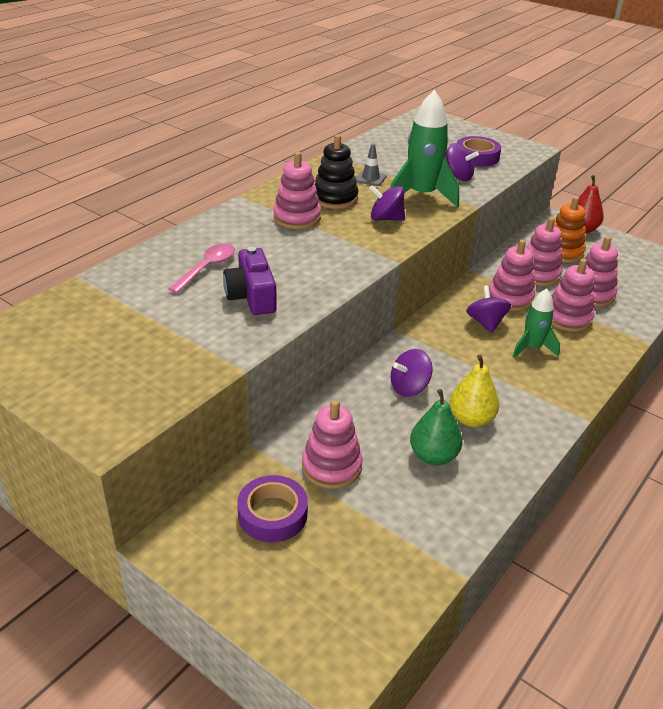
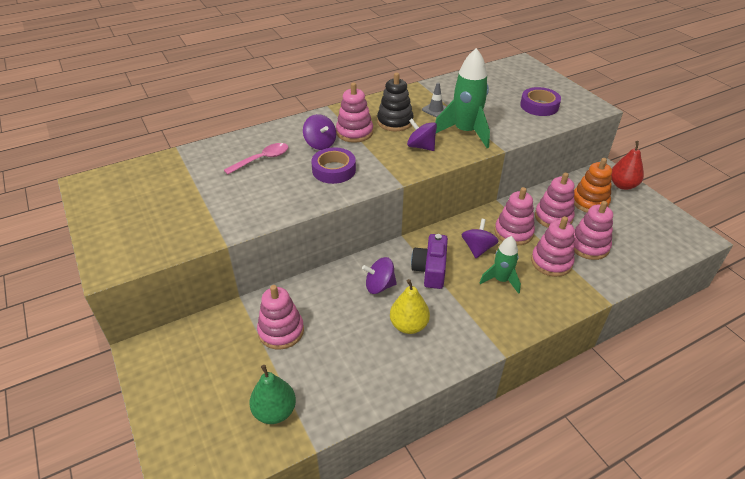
camera: 25 degrees right, 5 degrees up
purple camera [223,247,277,315] -> purple camera moved to [411,234,448,289]
purple tape [237,475,308,542] -> purple tape moved to [311,147,356,184]
green pear [410,389,462,465] -> green pear moved to [249,365,296,424]
purple spinning top [446,143,479,181] -> purple spinning top moved to [303,114,336,150]

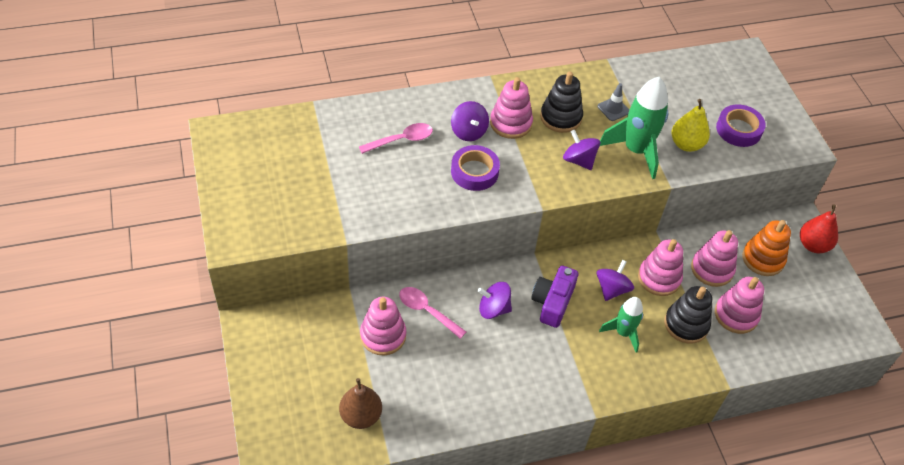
camera: 10 degrees right, 10 degrees up
green pear [249,365,296,424] -> brown pear [339,378,382,429]
yellow pear [390,279,430,334] -> yellow pear moved to [672,99,710,152]
pink stacking toy [531,216,575,277] -> black stacking toy [664,286,712,344]
none -> pink spoon [399,287,466,339]

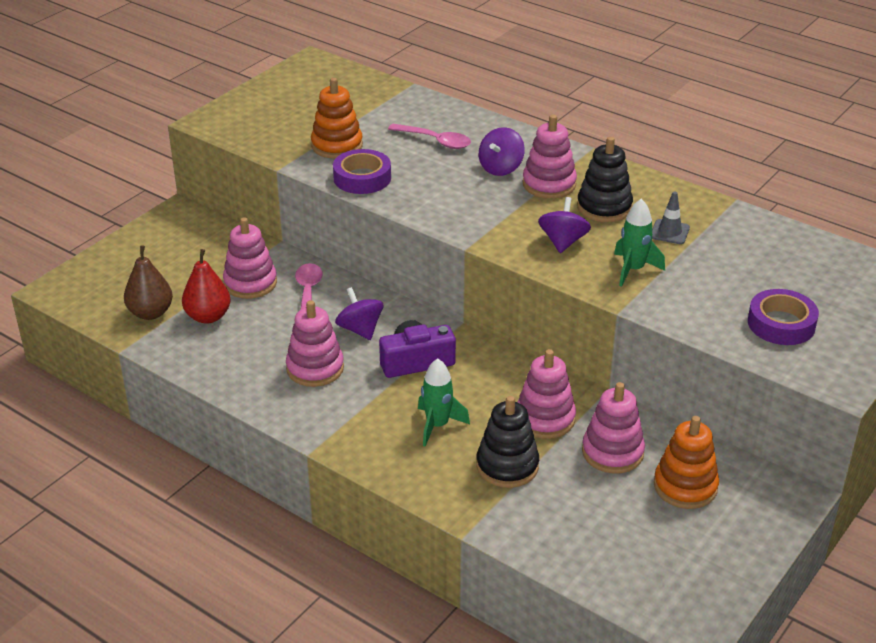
camera: 55 degrees right, 15 degrees down
purple tape [451,145,500,191] -> purple tape moved to [333,149,391,194]
purple spinning top [597,260,634,301] -> none
green rocket [600,77,668,179] -> green rocket [614,199,665,287], size x0.61
yellow pear [672,99,710,152] -> none
pink stacking toy [715,277,764,334] -> pink stacking toy moved to [286,300,344,387]
red pear [800,205,838,253] -> red pear moved to [182,249,231,324]
none -> orange stacking toy [311,78,363,159]

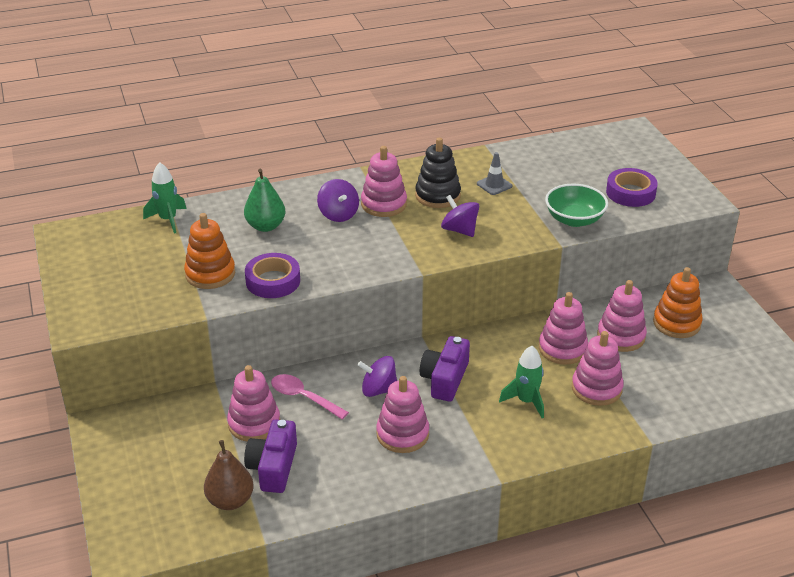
camera: 55 degrees left, 0 degrees up
red pear [182,249,231,324] -> purple camera [244,420,297,493]
pink spoon [388,124,471,149] -> green pear [244,169,285,232]
black stacking toy [476,396,539,488] -> pink stacking toy [572,331,624,406]
green rocket [614,199,665,287] -> green rocket moved to [143,162,186,234]
none -> green bowl [545,184,608,227]

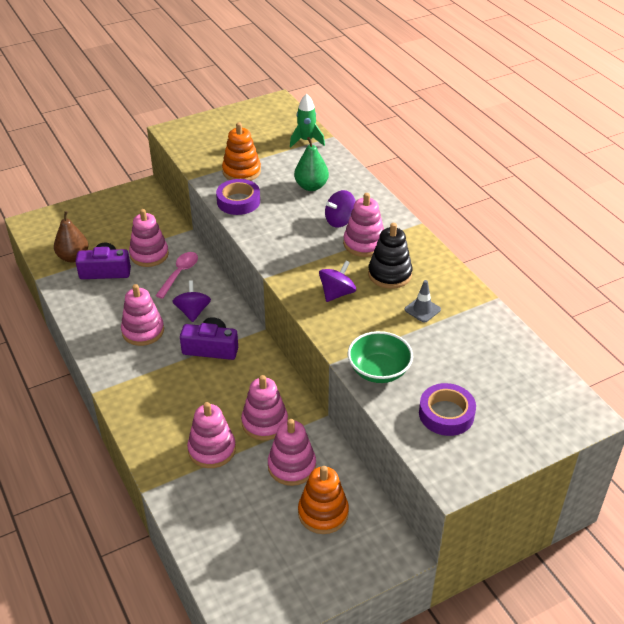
camera: 80 degrees right, 5 degrees up
green rocket [499,346,544,418] -> none

